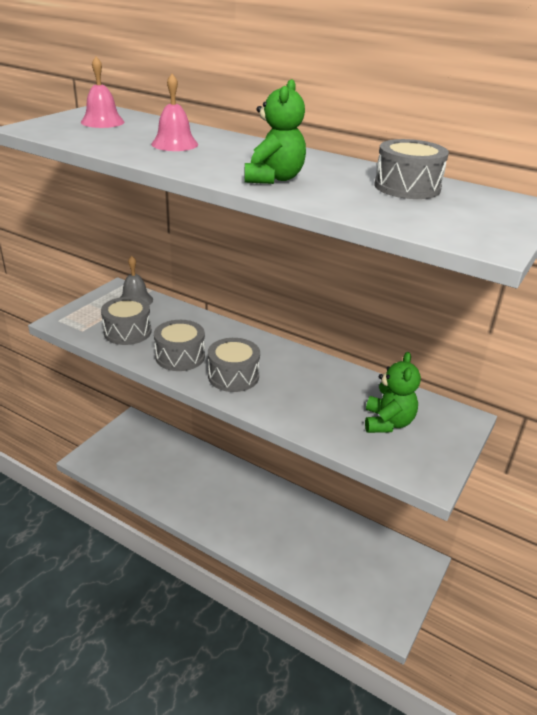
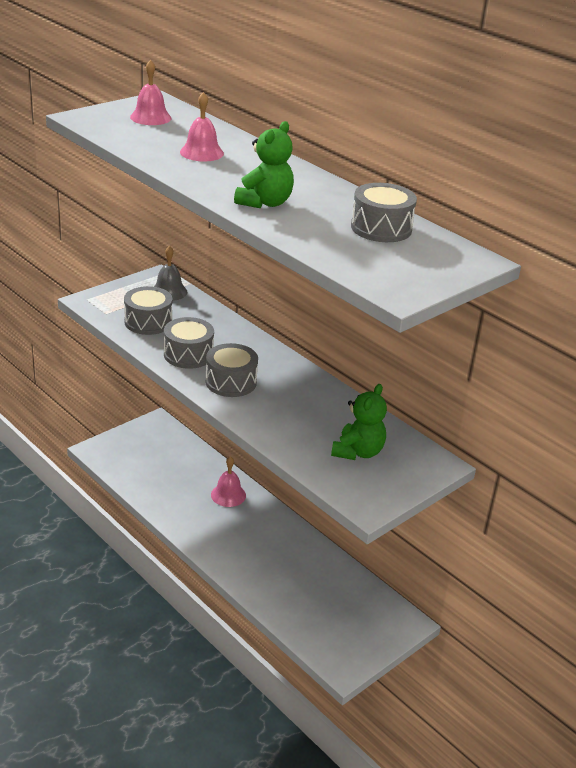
camera: 15 degrees right, 0 degrees up
none -> pink bell [211,456,246,507]

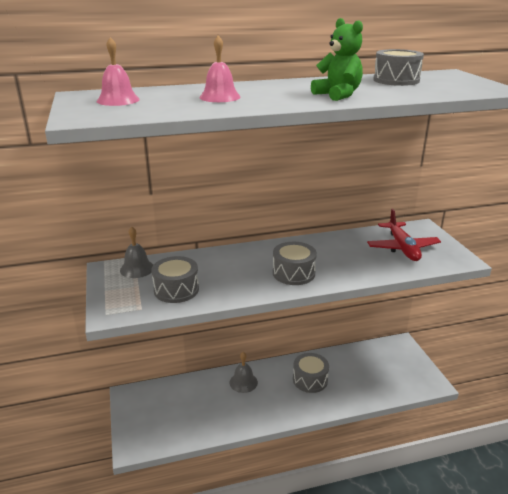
camera: 60 degrees left, 5 degrees down
grey drum [164,317,214,369] -> grey drum moved to [293,353,329,393]
pink bell [211,456,246,507] -> grey bell [230,352,258,393]
green teddy bear [331,384,387,460] -> red plane [367,209,441,261]

